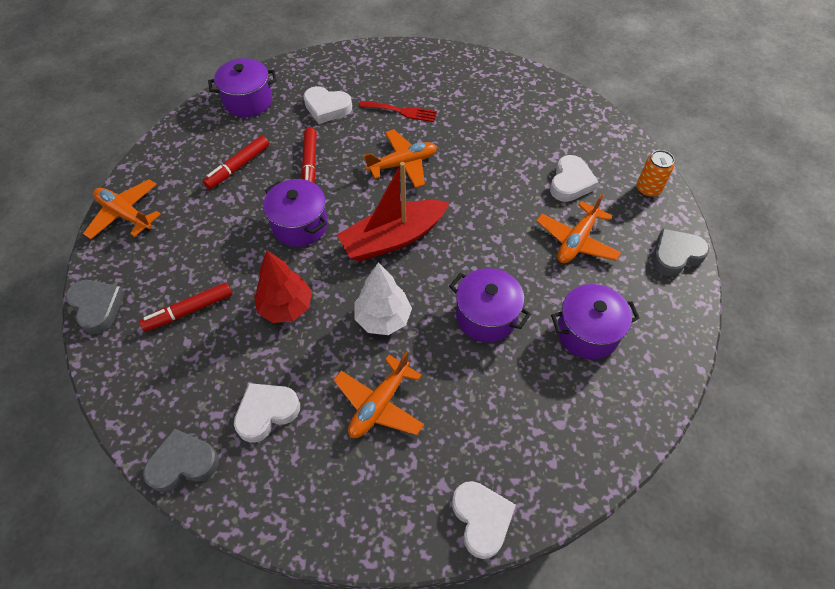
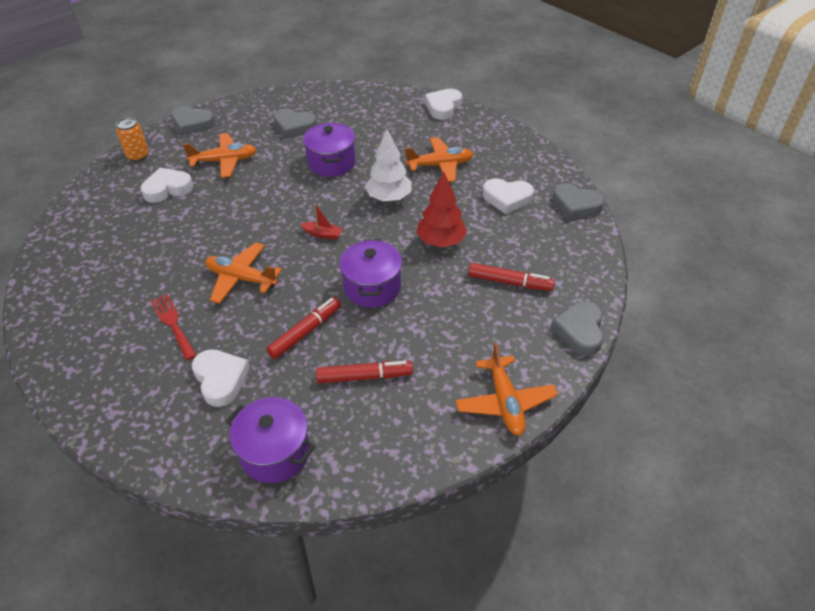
camera: 135 degrees left, 10 degrees down
red boat [337,162,449,261] -> red boat [300,203,343,240], size x0.41
purple pot [551,284,640,360] -> grey heart [273,109,317,139]

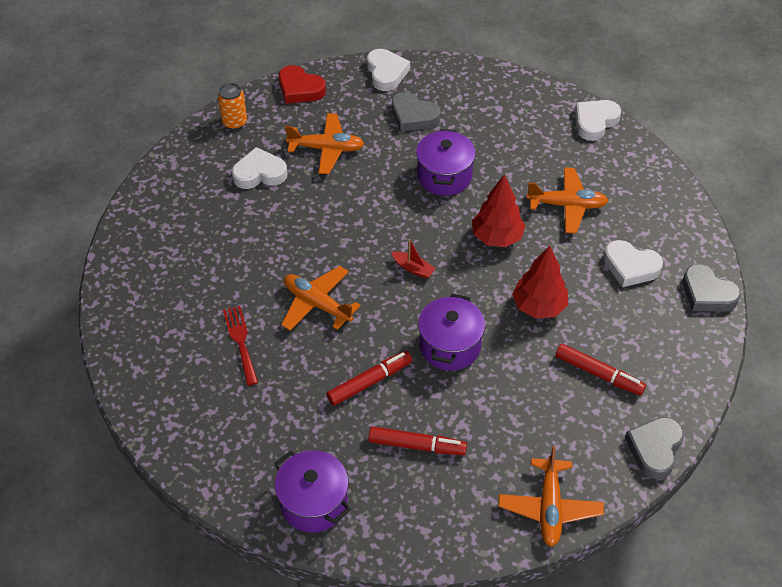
camera: 15 degrees right, 5 degrees up
grey heart [171,106,215,136] -> red heart [279,65,326,104]
white heart [192,349,250,407] -> white heart moved to [367,49,410,91]
white tree [365,129,412,202] -> red tree [472,174,526,247]

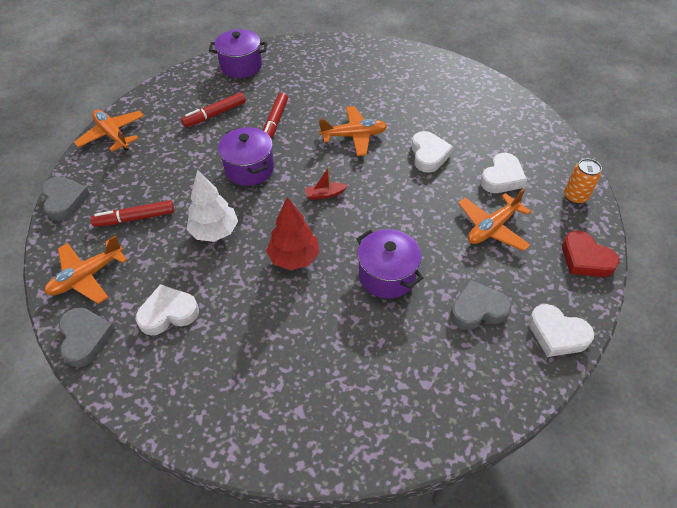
camera: 135 degrees right, 0 degrees up
red fork [223,306,258,386] -> none
red heart [279,65,326,104] -> red heart turned 120 degrees counterclockwise [562,230,619,277]
red tree [512,246,568,319] -> white tree [187,170,238,242]
orange plane [526,167,608,233] -> orange plane moved to [45,235,127,304]
white heart [575,100,621,141] -> white heart moved to [411,131,454,173]
grey heart [683,264,741,311] -> grey heart turned 75 degrees clockwise [59,307,116,367]

